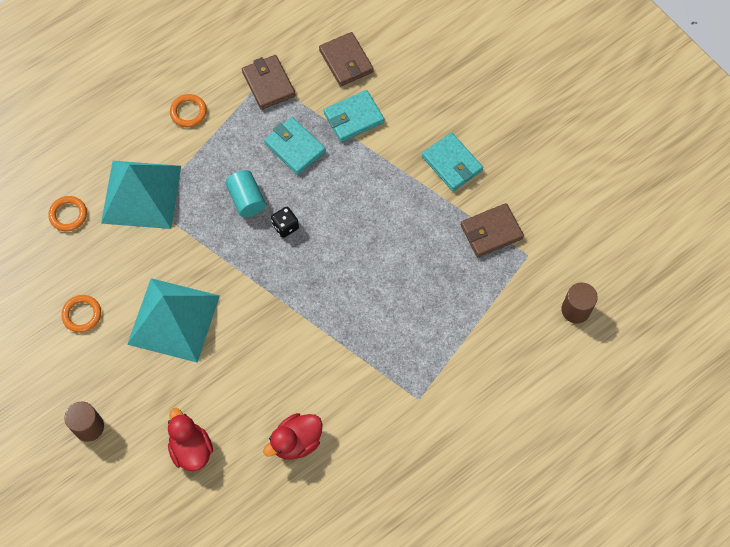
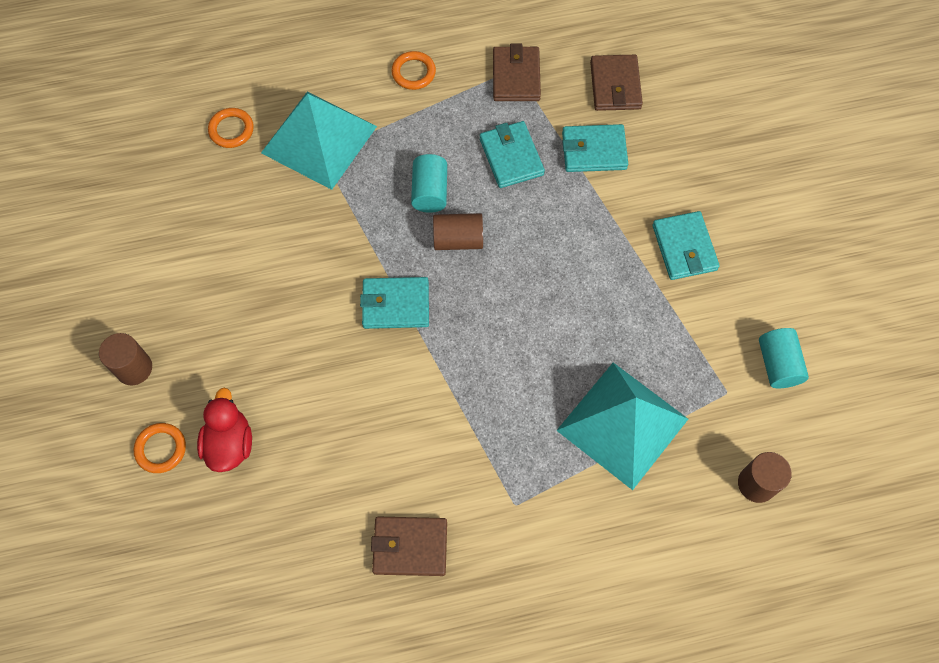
camera: 25 degrees right, 0 degrees up
orange ring [61,295,101,333] -> orange ring moved to [133,423,186,473]
turquoise pyramid [127,278,220,363] -> turquoise pyramid moved to [556,363,688,490]
red duck [263,413,323,459] -> none
black dice [271,207,299,238] -> brown cylinder [433,213,483,250]
brown wallet [460,203,524,257] -> brown wallet moved to [371,517,447,576]
none -> turquoise wallet [360,277,429,329]
none -> turquoise cylinder [759,328,809,388]

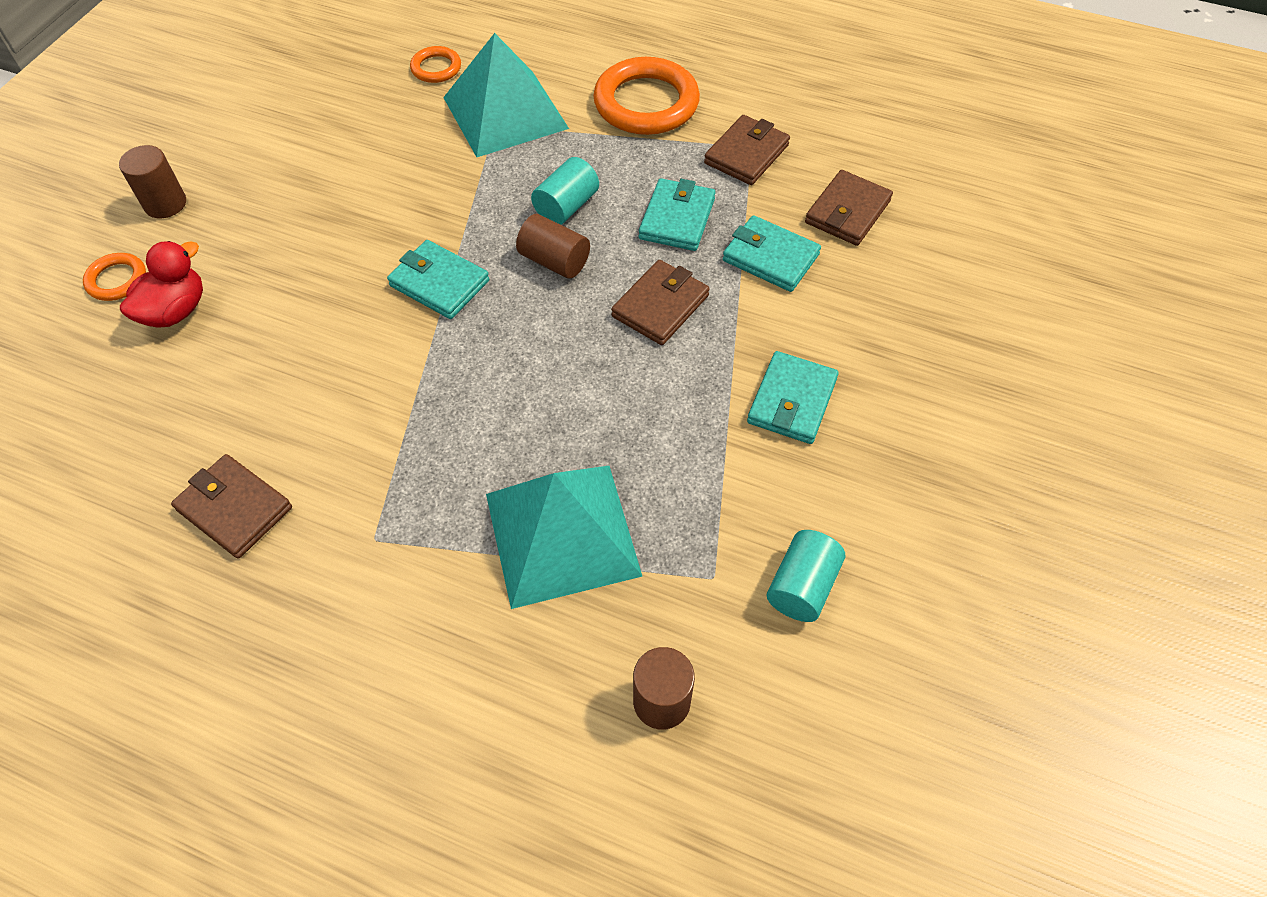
camera: 35 degrees right, 10 degrees down
orange ring [391,51,436,90] -> orange ring [593,57,700,135], size x2.02
none -> brown wallet [611,260,710,345]

